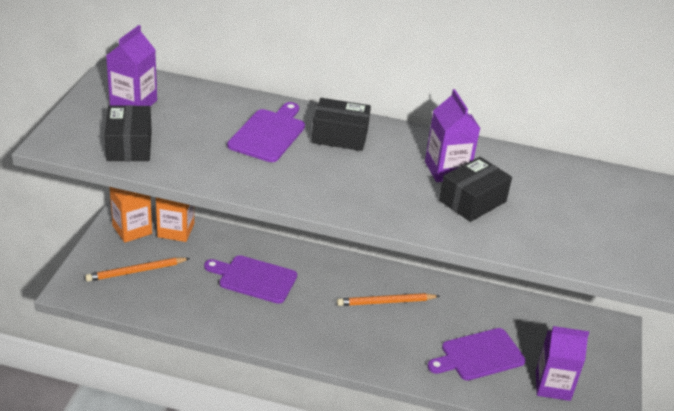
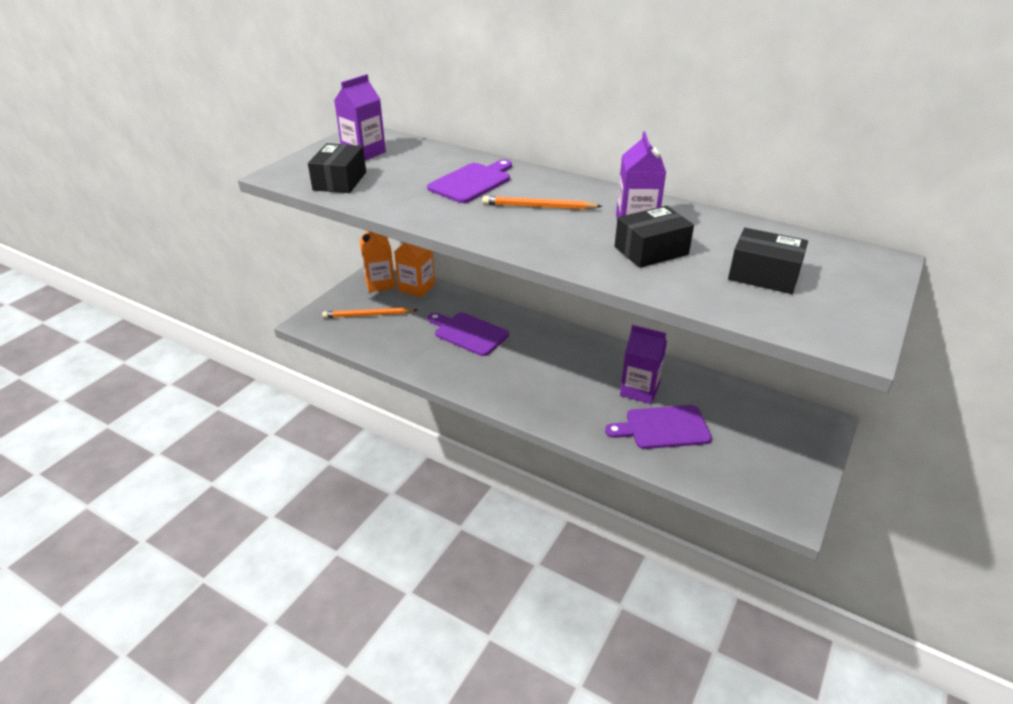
camera: 20 degrees right, 0 degrees up
black box [311,98,371,151] -> black box moved to [728,228,808,294]
orange pencil [337,293,440,306] -> orange pencil moved to [482,196,602,210]
purple carton [536,326,589,401] -> purple carton moved to [620,325,667,404]

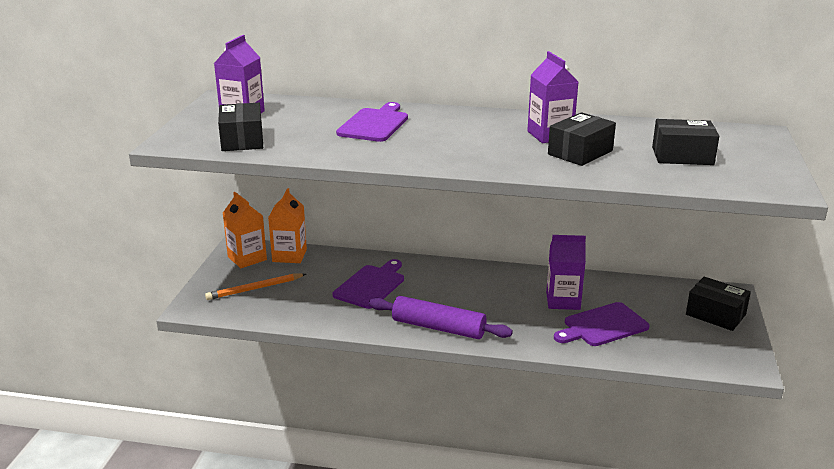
camera: 20 degrees left, 10 degrees down
purple cutting board [428,312,509,356] -> purple cutting board turned 105 degrees clockwise [333,259,404,309]
orange pencil [482,196,602,210] -> none
none -> purple rolling pin [369,296,513,339]
none -> black box [686,277,751,331]

